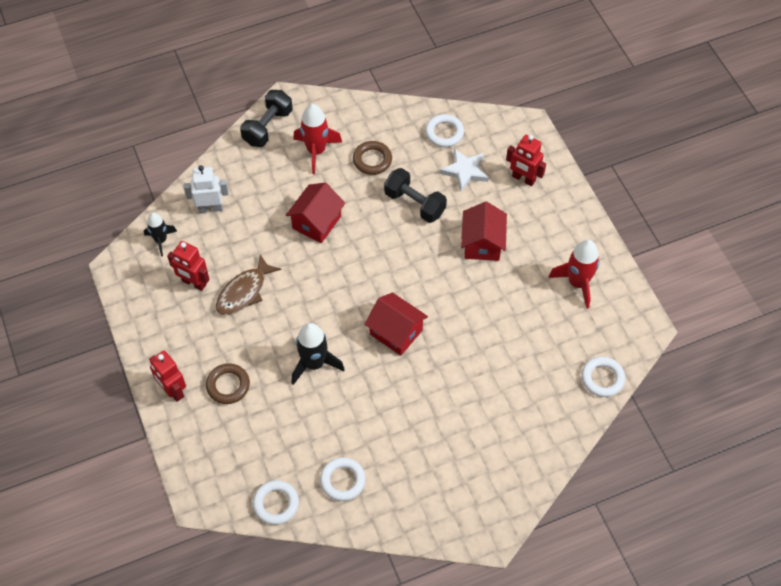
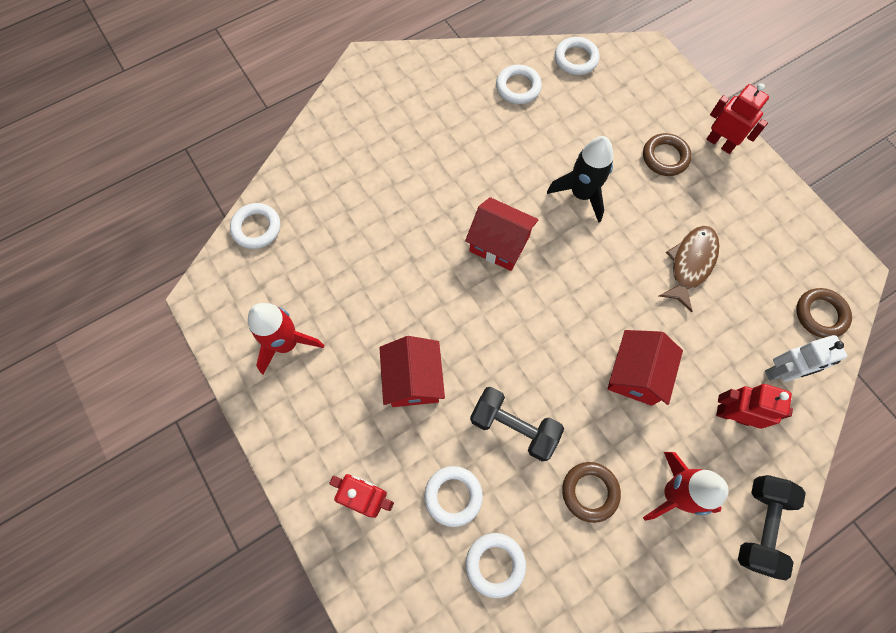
camera: 170 degrees right, 10 degrees up
black rocket [144,213,177,257] -> brown ring [796,288,852,338]
red robot [167,241,210,291] -> red robot moved to [716,384,793,429]
white star [440,148,488,192] -> white ring [424,466,483,527]

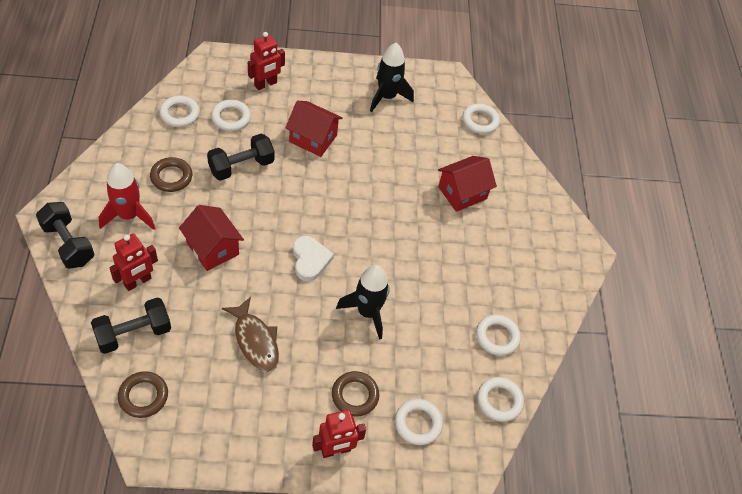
camera: 115 degrees right, 15 degrees down
red rocket [248,303,324,374] -> black rocket [370,43,414,112]
red house [465,197,539,271] -> red house moved to [438,156,497,212]
white robot [765,335,847,382] -> black dumbbell [91,297,171,354]
none -> white heart [293,236,334,281]
none -> white ring [395,399,443,445]

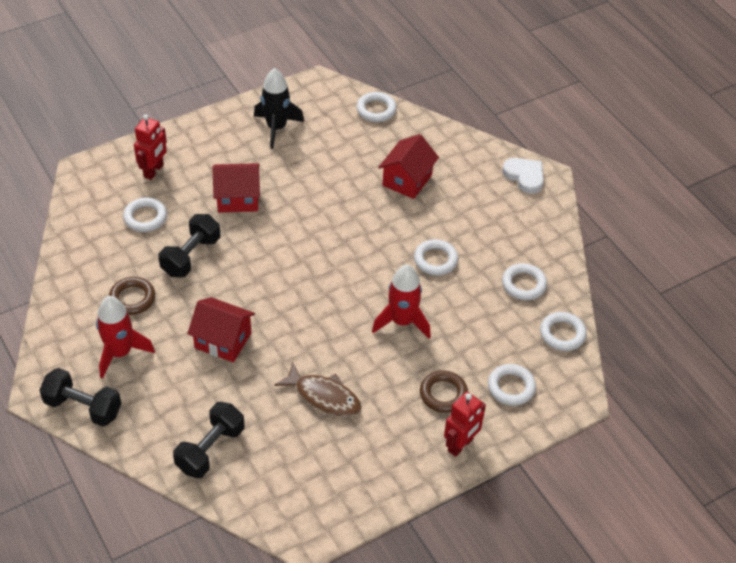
camera: 25 degrees left, 5 degrees down
red robot [109,234,158,291] -> none
brown ring [118,371,168,418] -> none
white ring [159,96,200,127] -> white ring moved to [414,239,458,276]
white heart [293,236,334,281] -> white heart moved to [502,158,544,194]
black rocket [336,265,390,340] -> red rocket [372,265,431,338]

